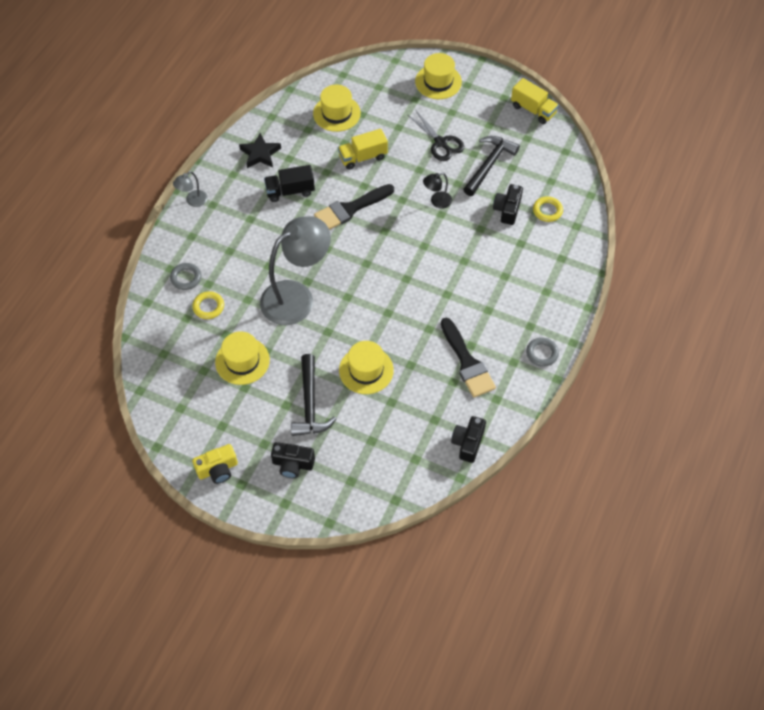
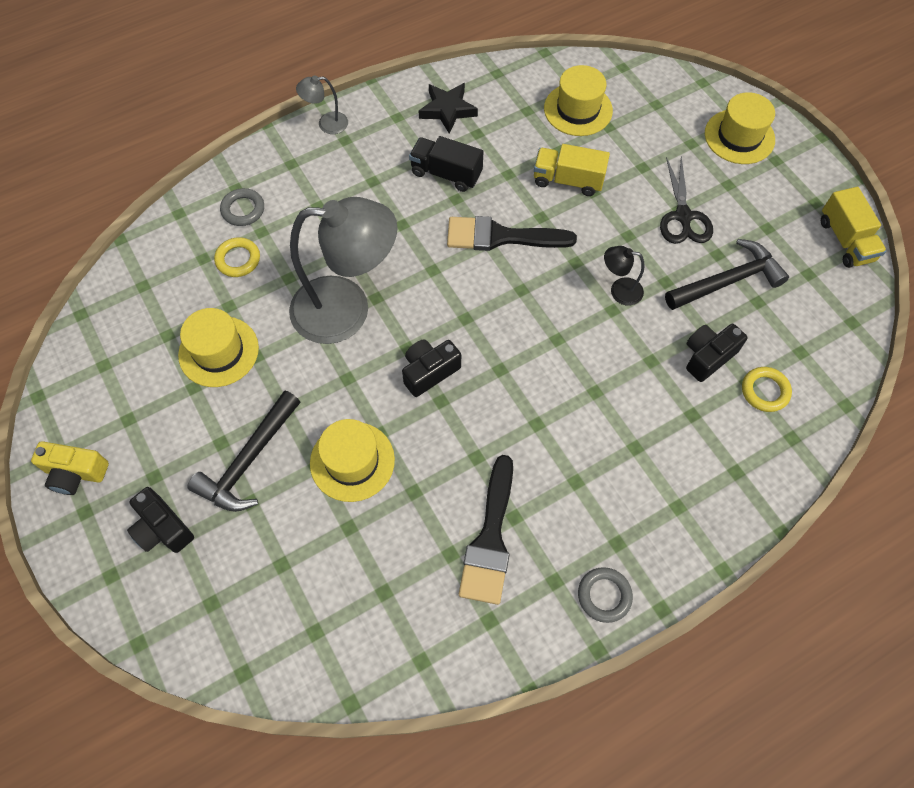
camera: 35 degrees right, 5 degrees up
black camera [451,416,486,463] -> black camera moved to [402,340,461,397]

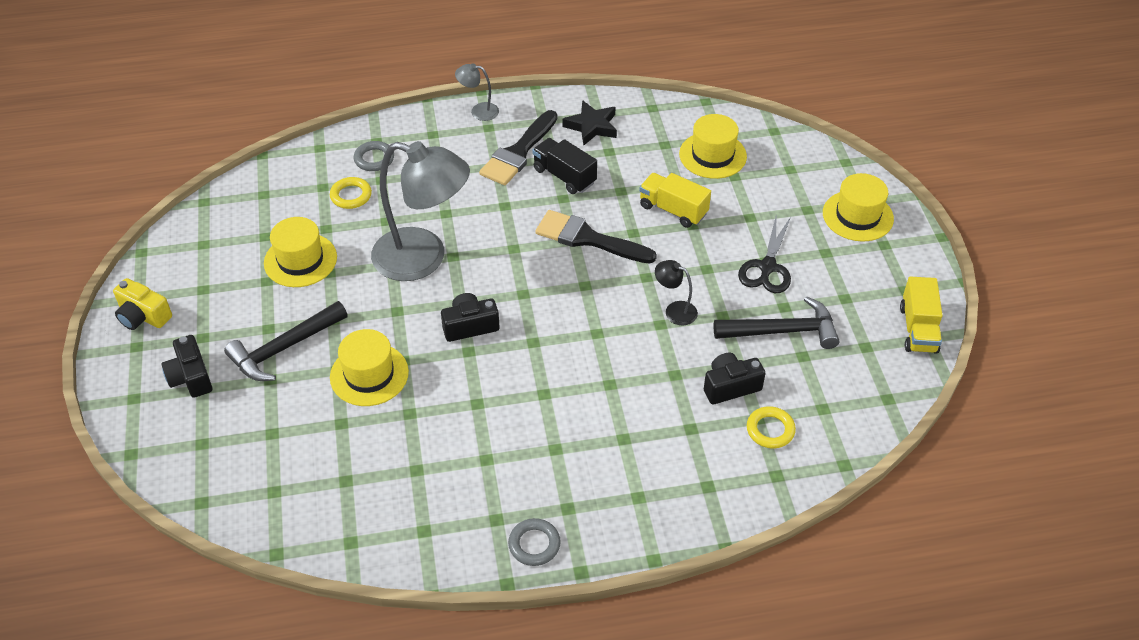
camera: 20 degrees right, 15 degrees down
black brush [459,455,513,605] -> black brush moved to [479,110,558,185]

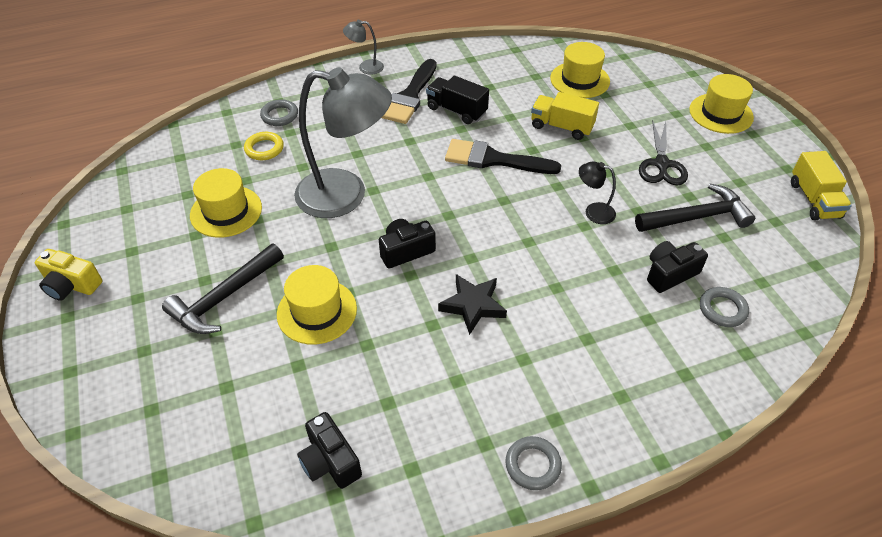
camera: 10 degrees left, 0 degrees up
black camera [162,335,212,398] -> black camera moved to [297,412,362,489]
black star [562,100,617,146] -> black star moved to [438,274,507,335]
yellow ring [747,406,796,448] -> grey ring [700,287,749,327]

